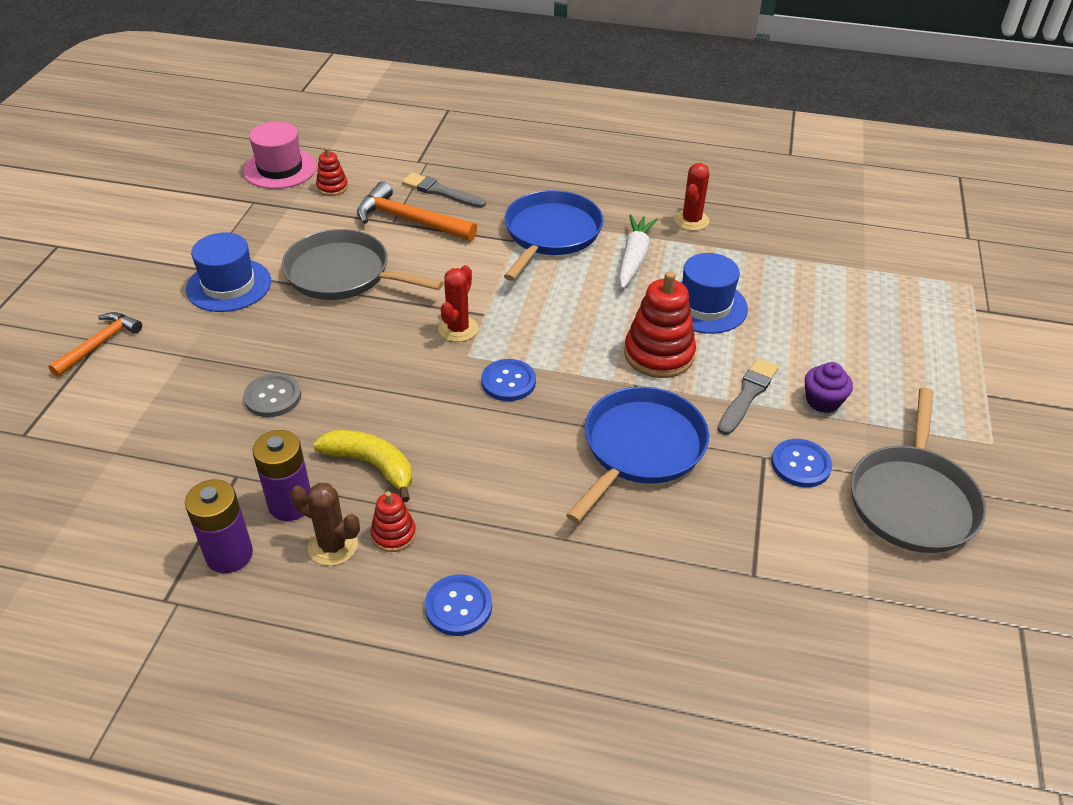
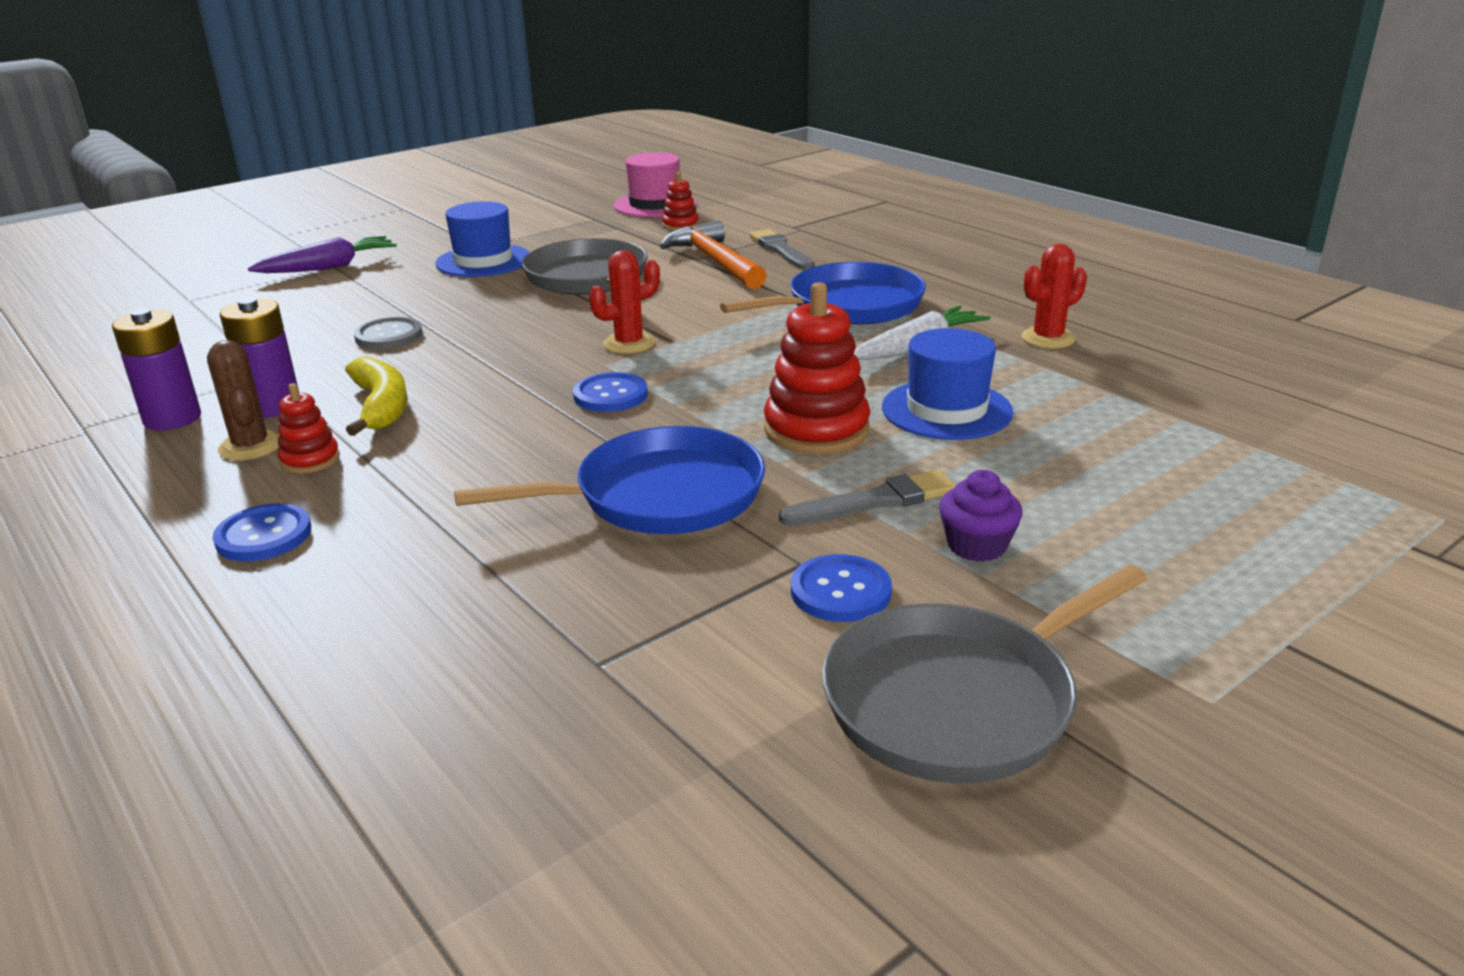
camera: 40 degrees right, 15 degrees down
orange hammer [49,312,142,377] -> purple carrot [248,236,397,273]

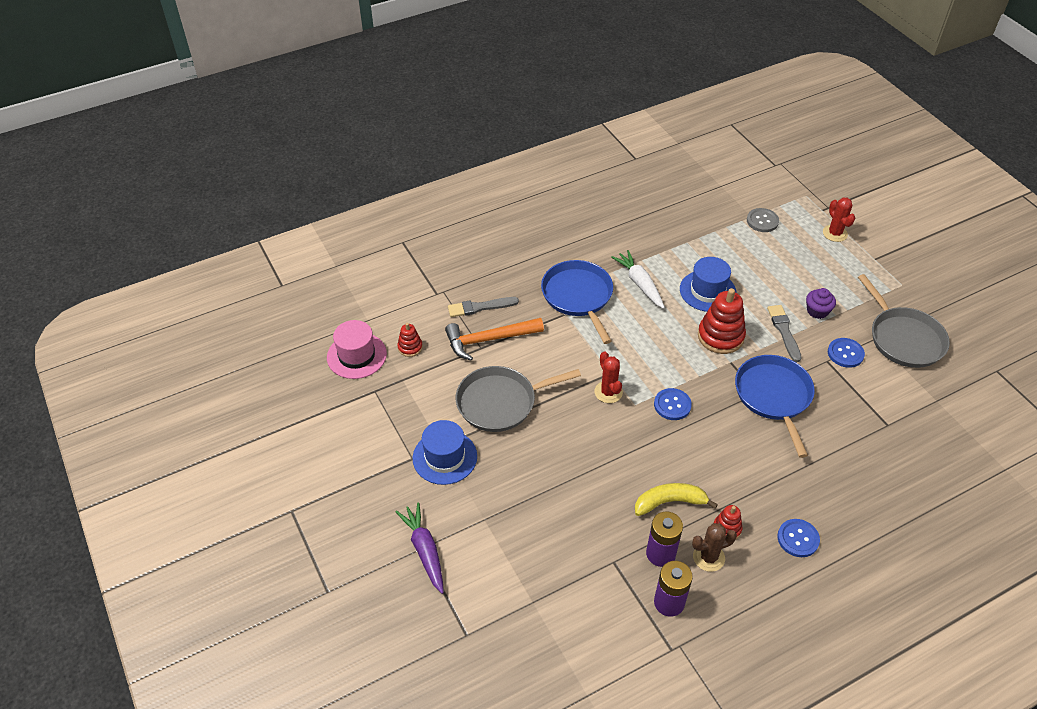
camera: 80 degrees left, 20 degrees up
grey button [354,317,423,349] -> grey button moved to [747,208,779,232]
red cactus [1021,244,1087,349] -> red cactus moved to [823,197,855,242]

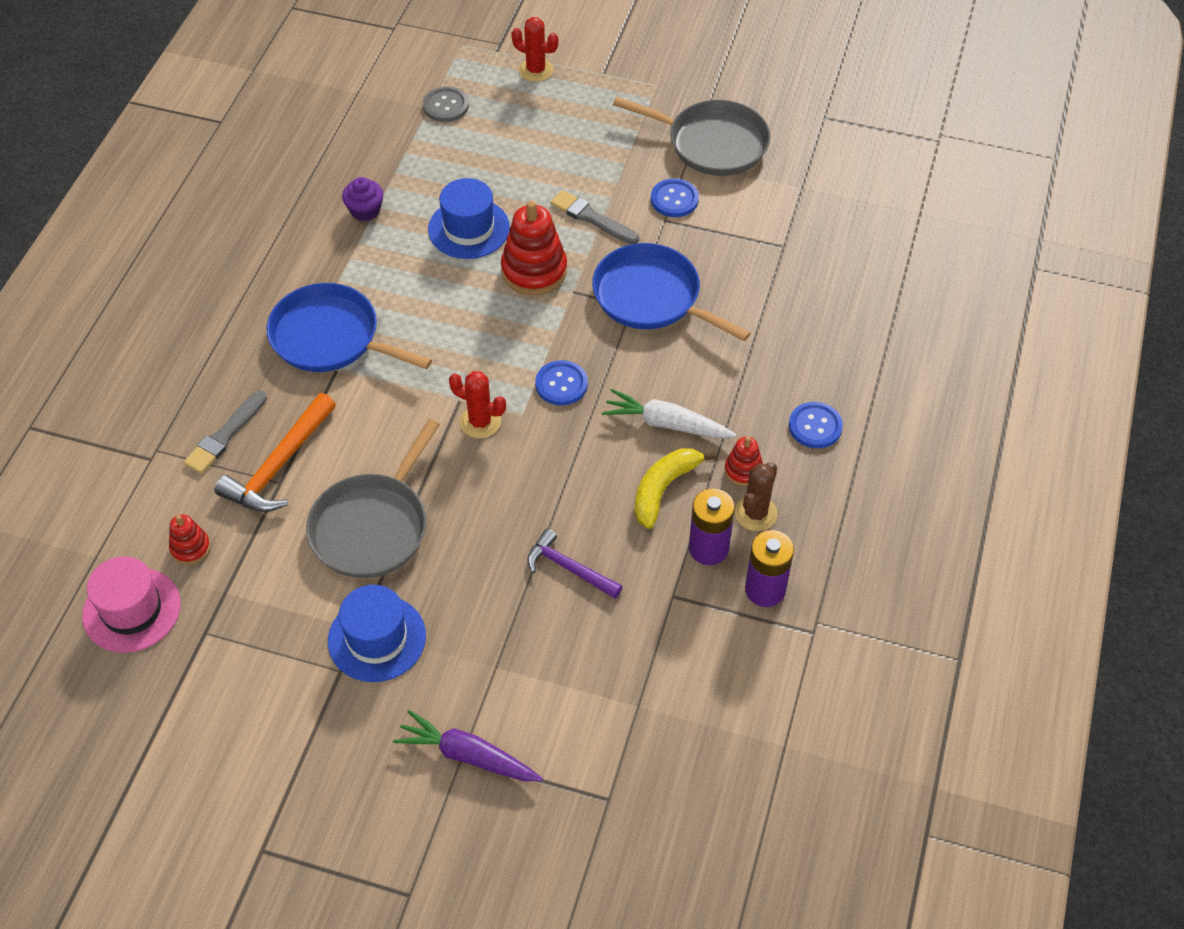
camera: 45 degrees left, 5 degrees up
white carrot [611,250,665,309] -> white carrot moved to [602,389,736,438]
purple cupcake [806,288,836,319] -> purple cupcake moved to [342,177,384,221]
none -> purple hammer [527,529,623,599]

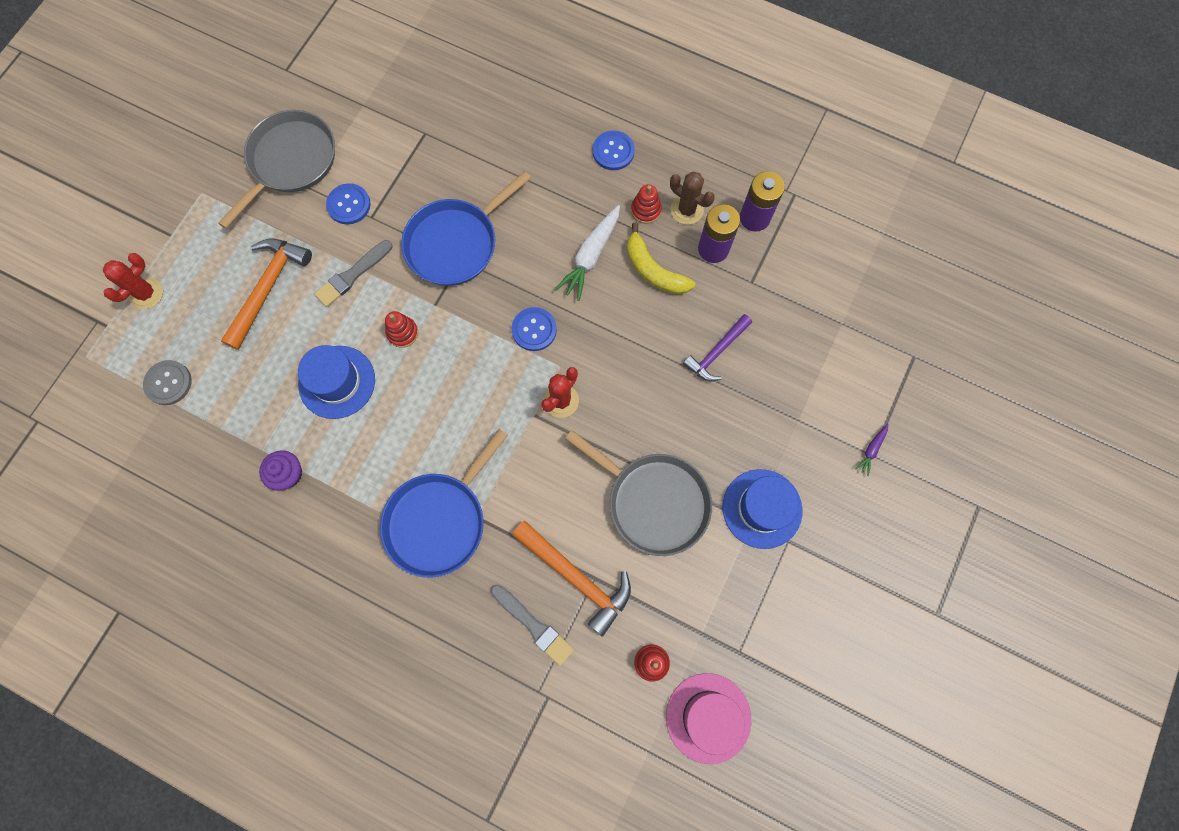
camera: 80 degrees left, 20 degrees up
purple carrot [393,710,543,781] -> purple carrot [855,424,889,476], size x0.50
red stacking toy [501,201,567,295] -> red stacking toy [385,311,418,348], size x0.53
none -> orange hammer [221,239,312,350]

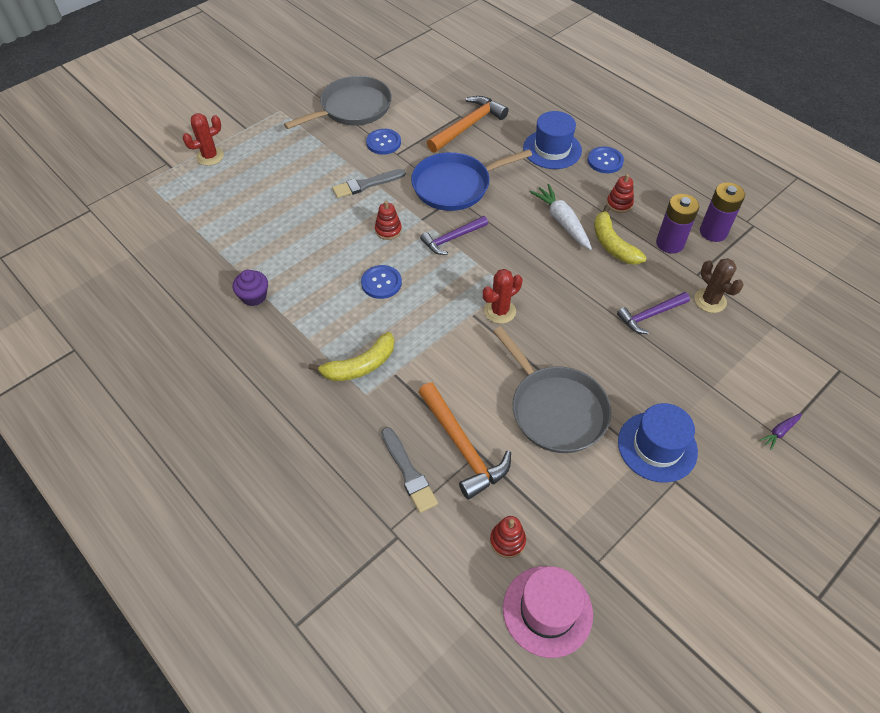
camera: 20 degrees right, 20 degrees down
grey button [143,360,192,405] -> none
orange hammer [221,239,312,350] -> orange hammer moved to [427,96,508,153]
blue hat [298,345,375,419] -> blue hat moved to [523,111,582,169]
blue pan [380,429,508,578] -> yellow banana [308,332,394,381]
blue button [512,307,557,351] -> blue button moved to [361,265,402,299]
white carrot [555,205,620,301] -> white carrot turned 105 degrees clockwise [530,184,592,250]
brown cactus [670,172,715,225] -> brown cactus moved to [695,258,744,313]
none -> purple hammer [420,216,488,255]

